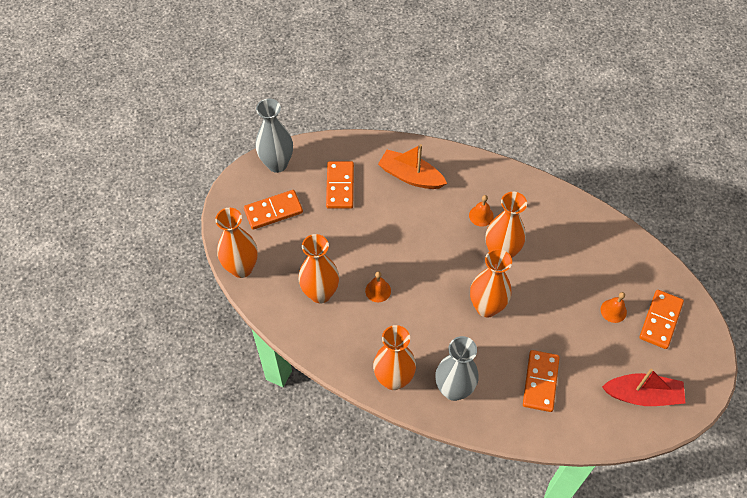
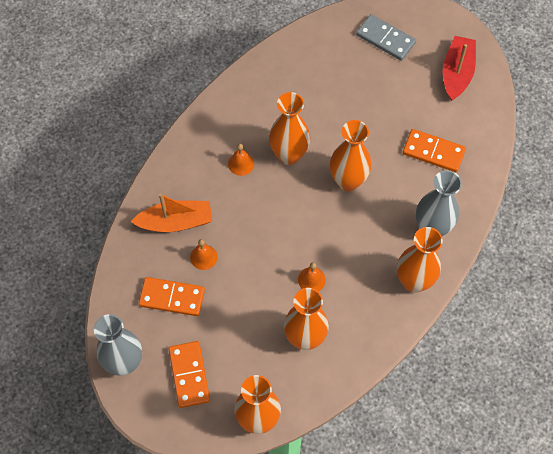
camera: 80 degrees left, 5 degrees up
orange boat [378,144,447,189] -> orange boat turned 135 degrees counterclockwise [131,193,212,232]
orange bell [601,292,627,323] -> orange bell moved to [190,239,218,270]
orange domino [639,290,684,349] -> grey domino [356,14,416,61]

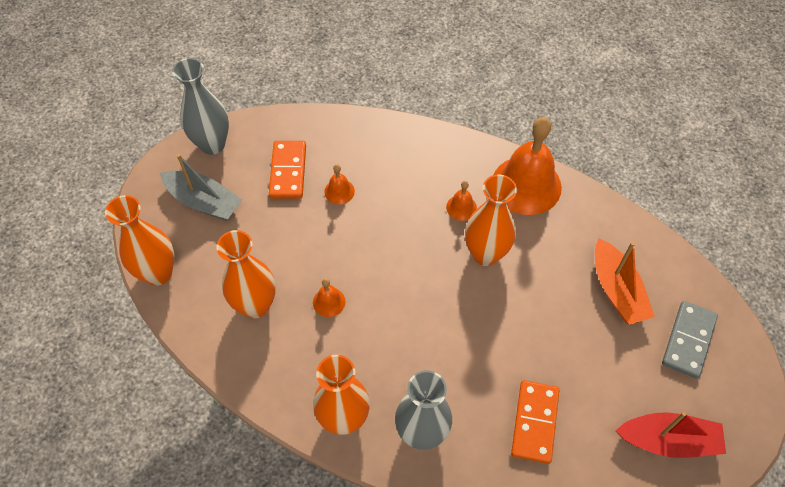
camera: 80 degrees right, 5 degrees down
orange boat [131,193,212,232] -> orange boat moved to [595,238,655,325]
orange domino [169,341,210,408] -> grey boat [160,154,242,221]
orange vase [330,120,372,191] -> none
none -> orange bell [494,117,562,215]

